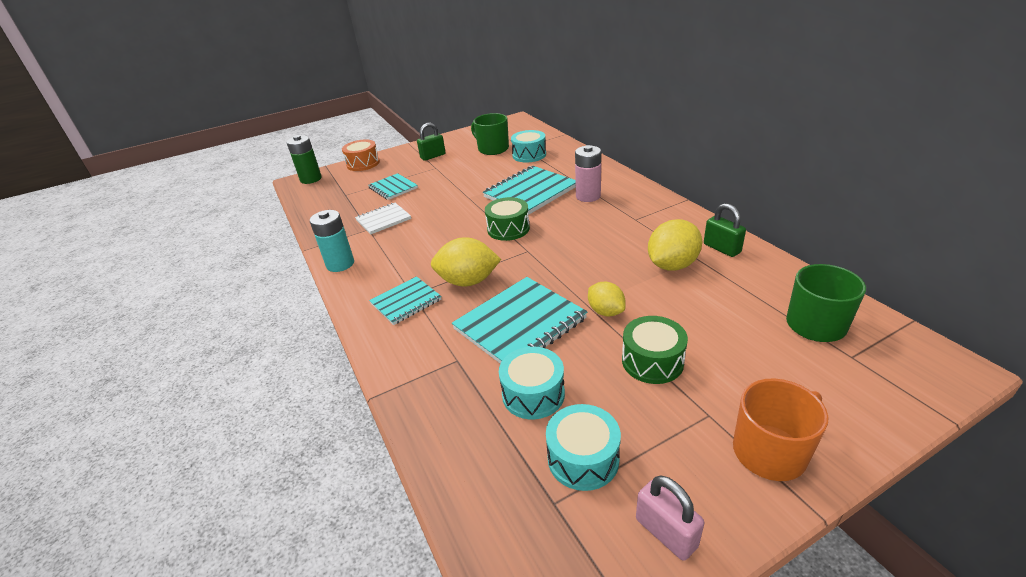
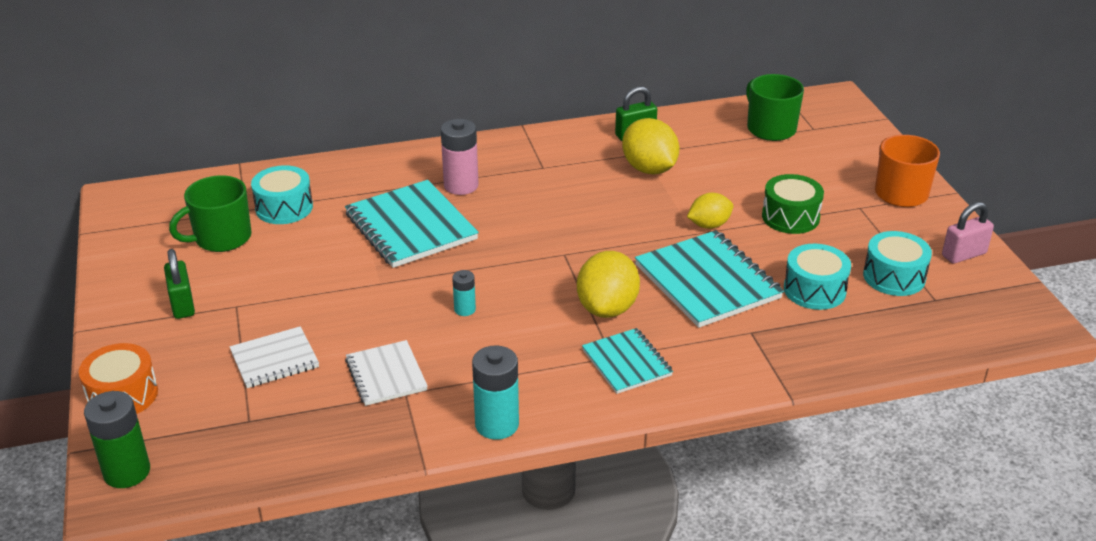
camera: 80 degrees left, 0 degrees up
turquoise notebook [368,173,418,200] -> white notebook [230,326,319,388]
green drum [485,197,530,241] -> none
none -> turquoise battery [452,270,476,316]

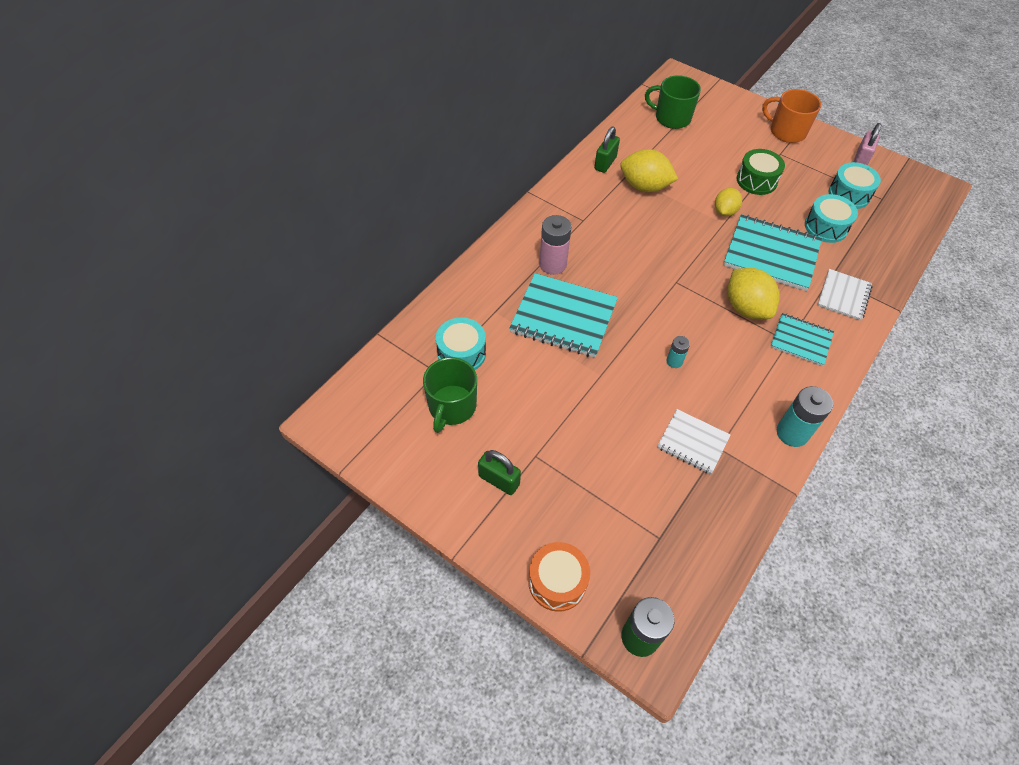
camera: 40 degrees left, 20 degrees up
white notebook [230,326,319,388] -> white notebook moved to [817,269,873,321]

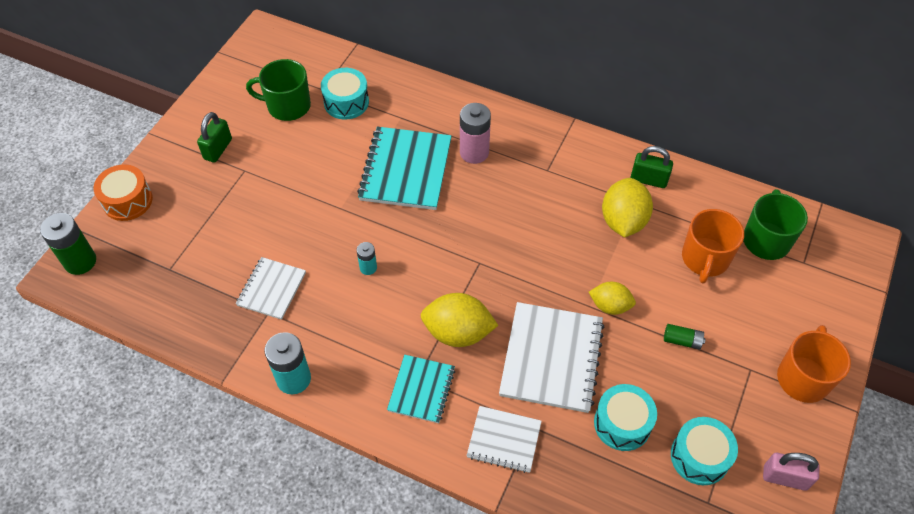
camera: 80 degrees right, 0 degrees up
turquoise notebook [724,214,822,291] -> white notebook [499,302,605,413]
yellow lemon [728,268,780,319] -> yellow lemon turned 45 degrees clockwise [421,293,498,347]
green drum [737,149,785,195] -> green battery [664,324,706,350]
none -> orange mug [682,209,744,284]

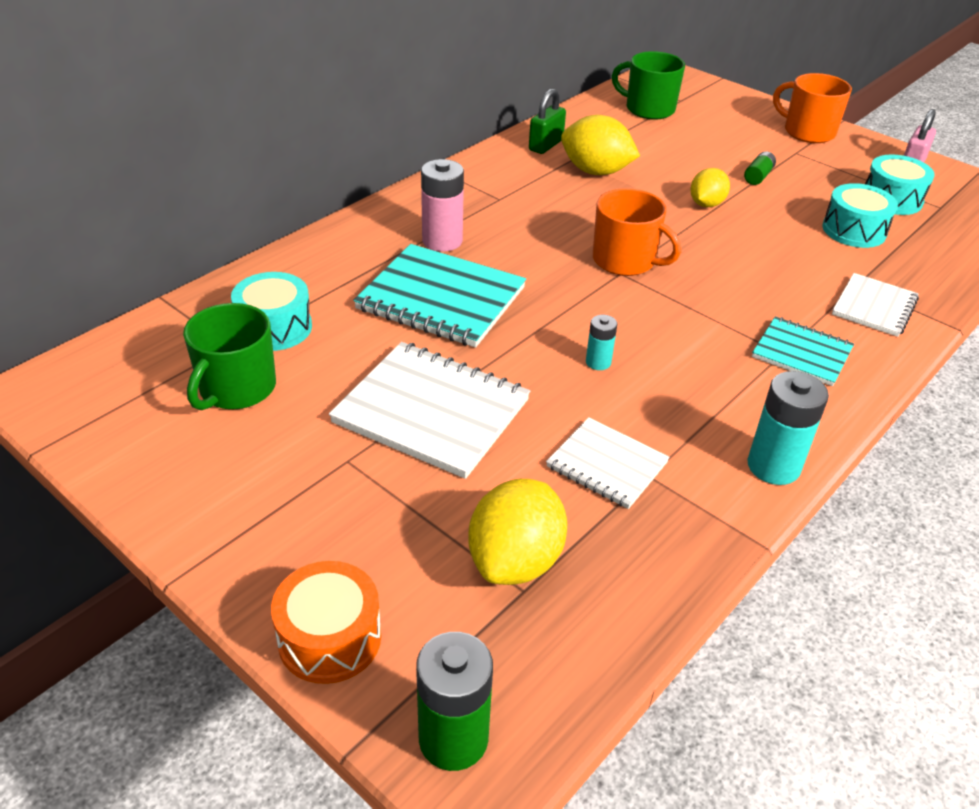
camera: 75 degrees left, 15 degrees down
green padlock [197,112,232,163] -> none
yellow lemon [421,293,498,347] -> yellow lemon moved to [468,479,567,585]
white notebook [499,302,605,413] -> white notebook moved to [329,342,530,479]
orange mug [682,209,744,284] -> orange mug moved to [593,188,681,276]

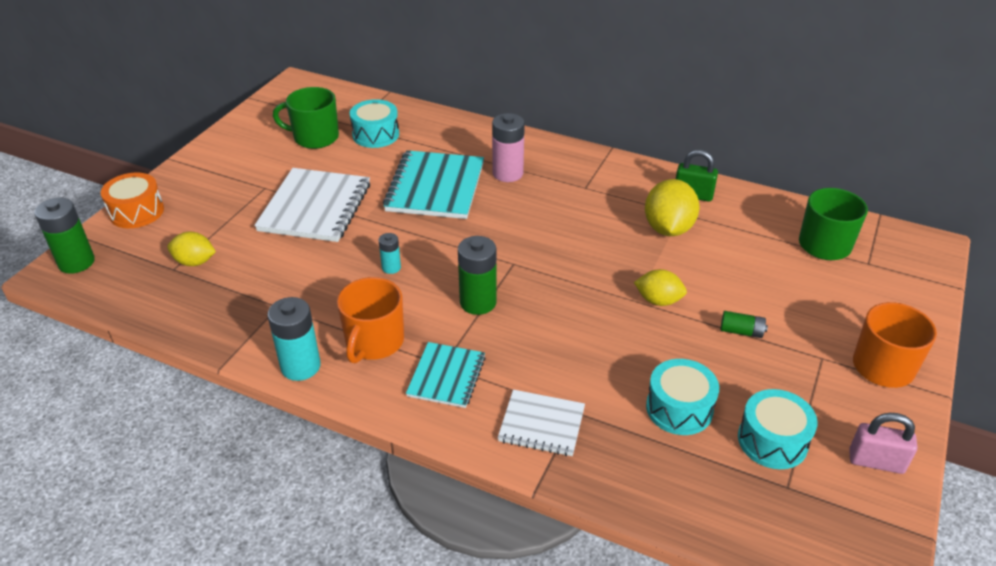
camera: 75 degrees right, 0 degrees up
yellow lemon [468,479,567,585] -> yellow lemon [167,232,216,266], size x0.63
white notebook [546,417,670,509] -> none
orange mug [593,188,681,276] -> orange mug moved to [337,277,404,363]
none -> green battery [458,236,497,315]

